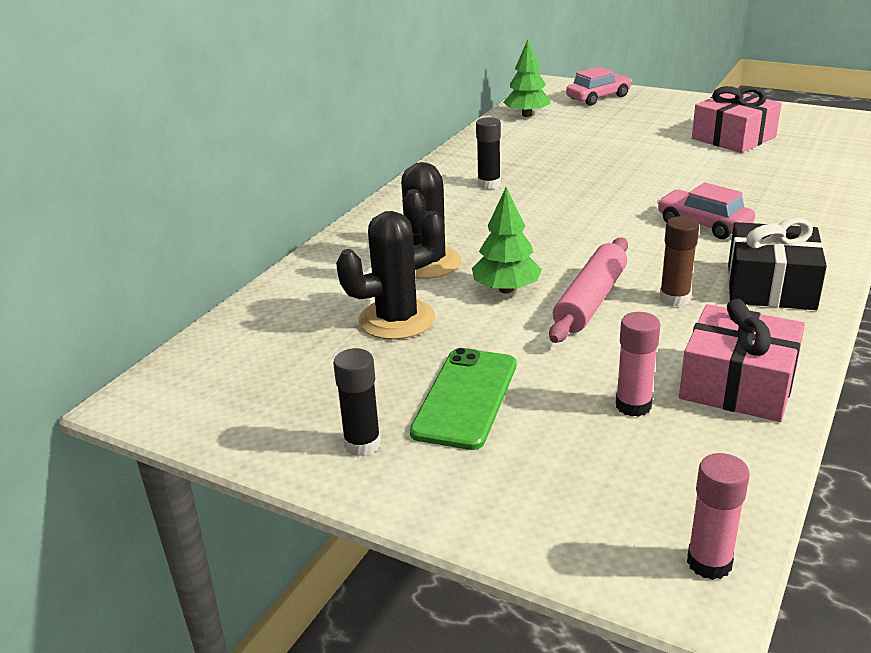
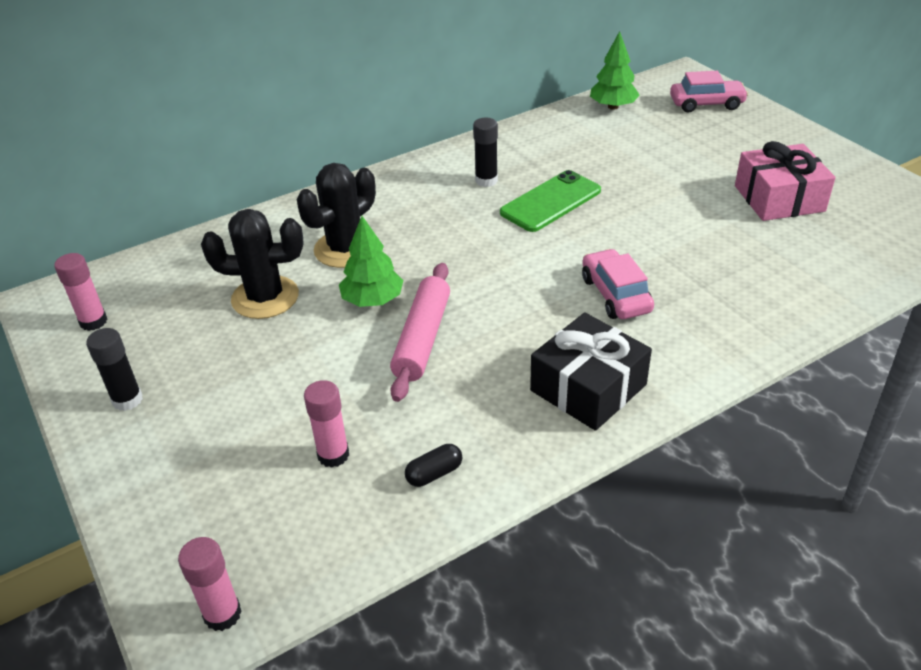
camera: 30 degrees right, 10 degrees up
green phone [410,348,516,450] -> green phone moved to [500,170,601,232]
pink rolling pin [549,238,628,343] -> pink rolling pin turned 45 degrees counterclockwise [390,263,450,402]
brown glue stick [659,216,699,307] -> none
pink gift [679,299,805,422] -> black capsule [405,444,462,487]
none -> pink glue stick [54,253,107,331]

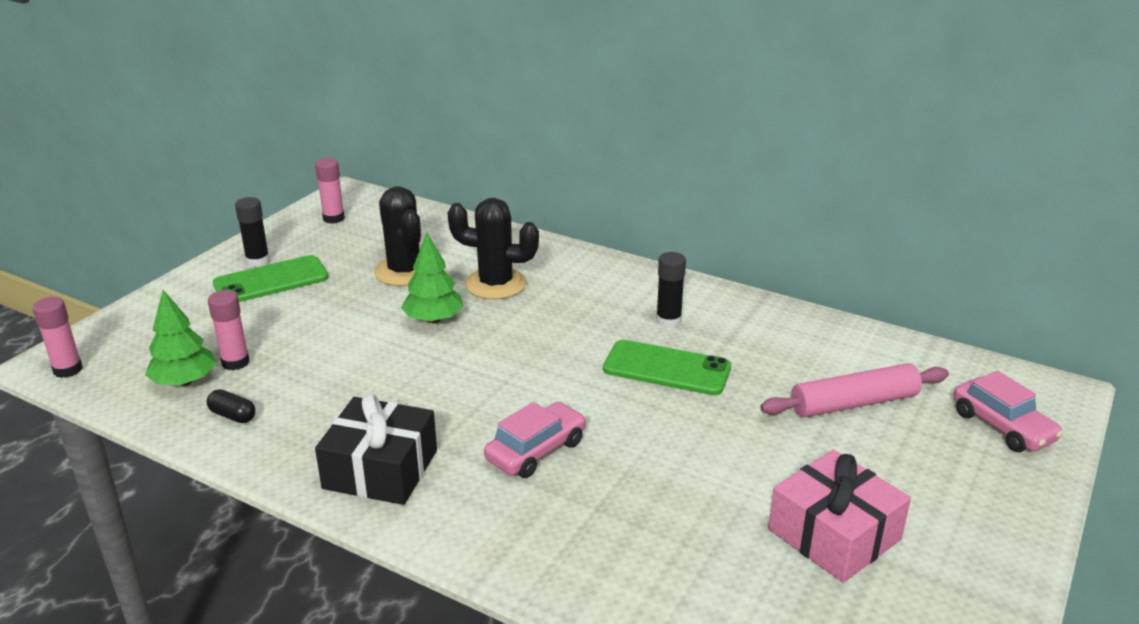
camera: 60 degrees right, 10 degrees down
pink rolling pin [390,263,450,402] -> pink rolling pin moved to [760,363,949,418]
green tree [590,31,640,110] -> green tree moved to [145,290,216,386]
none -> green phone [213,255,329,302]

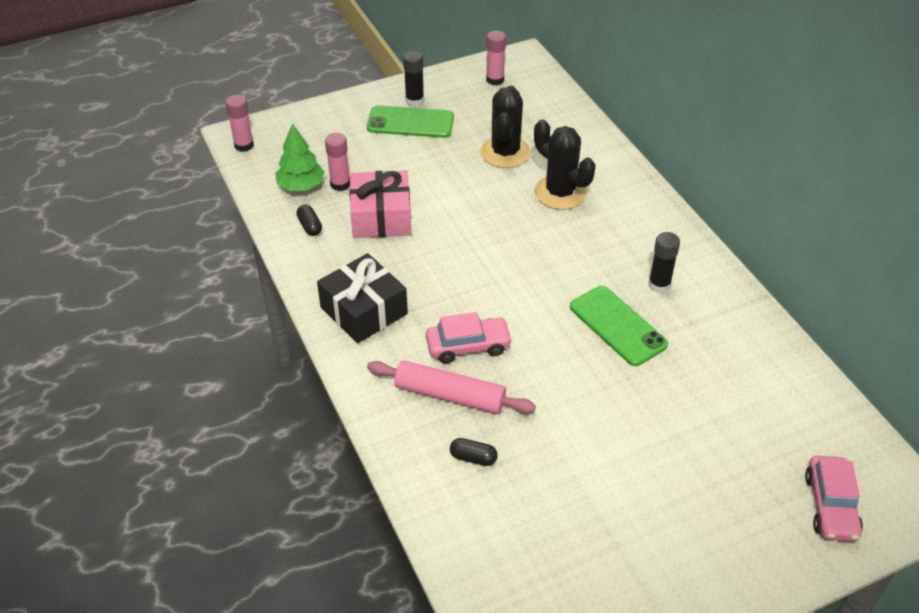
camera: 35 degrees right, 15 degrees up
green tree [401,233,463,323] -> none
pink rolling pin [760,363,949,418] -> pink rolling pin moved to [367,360,536,414]
pink gift [768,450,911,583] -> pink gift moved to [349,170,411,238]
none -> black capsule [450,438,498,466]

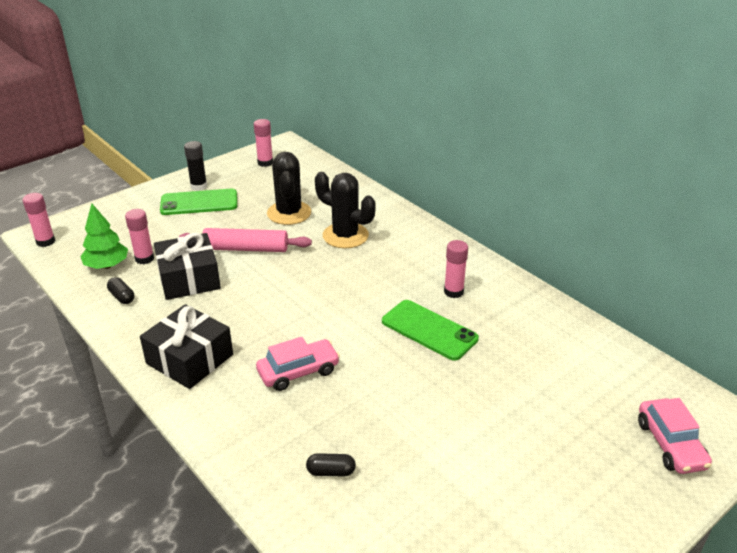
camera: 15 degrees left, 10 degrees down
pink gift [349,170,411,238] -> black gift [154,233,221,300]
pink rolling pin [367,360,536,414] -> pink rolling pin moved to [179,228,312,252]
black glue stick [648,232,680,293] -> pink glue stick [444,240,468,298]

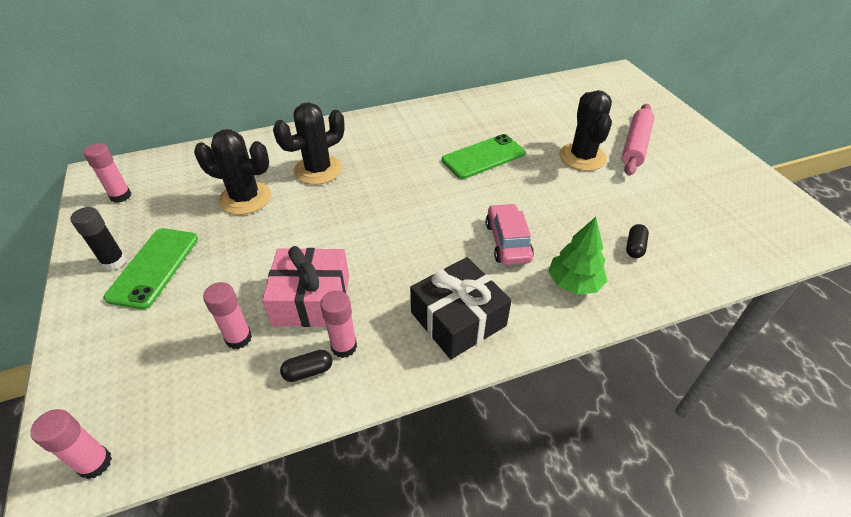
camera: 70 degrees left, 10 degrees up
green tree [80,203,128,269] -> green tree moved to [548,217,607,295]
black gift [154,233,221,300] -> pink gift [262,246,349,327]
pink rolling pin [179,228,312,252] -> pink rolling pin moved to [622,104,655,176]
pink glue stick [444,240,468,298] -> pink glue stick moved to [320,291,357,358]
pink car [638,398,712,474] -> none
none -> black cactus [559,90,612,171]

